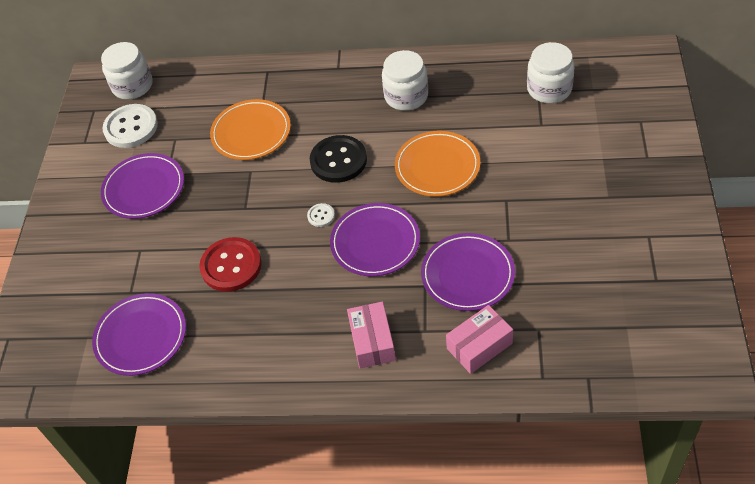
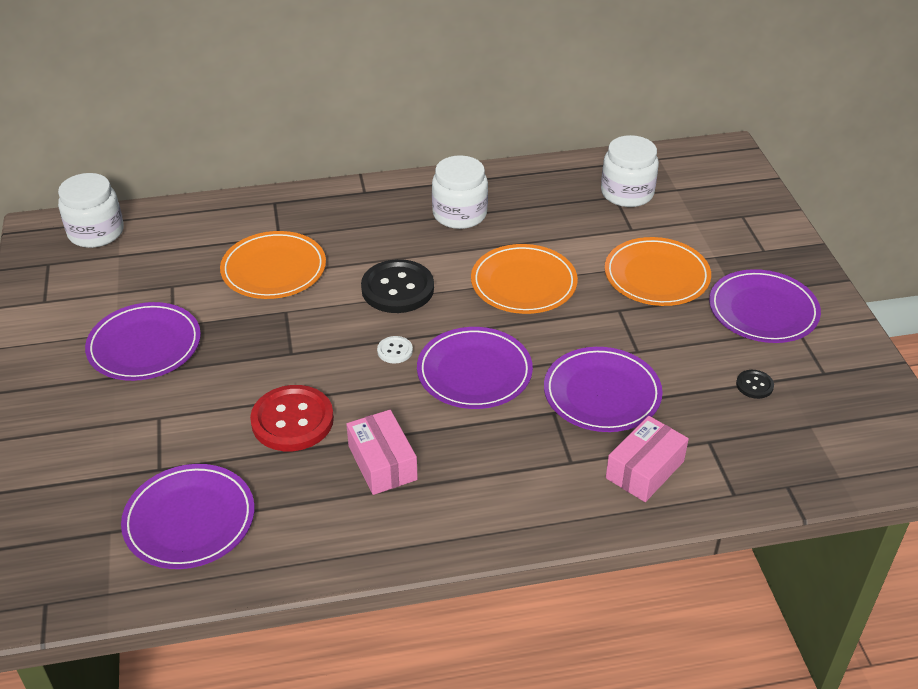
camera: 20 degrees left, 10 degrees down
white button [102,104,158,148] -> none
pink box [347,302,396,368] -> pink box moved to [346,410,418,495]
none -> orange plate [605,237,711,306]
none -> purple plate [709,269,821,343]
none -> black button [736,370,774,399]

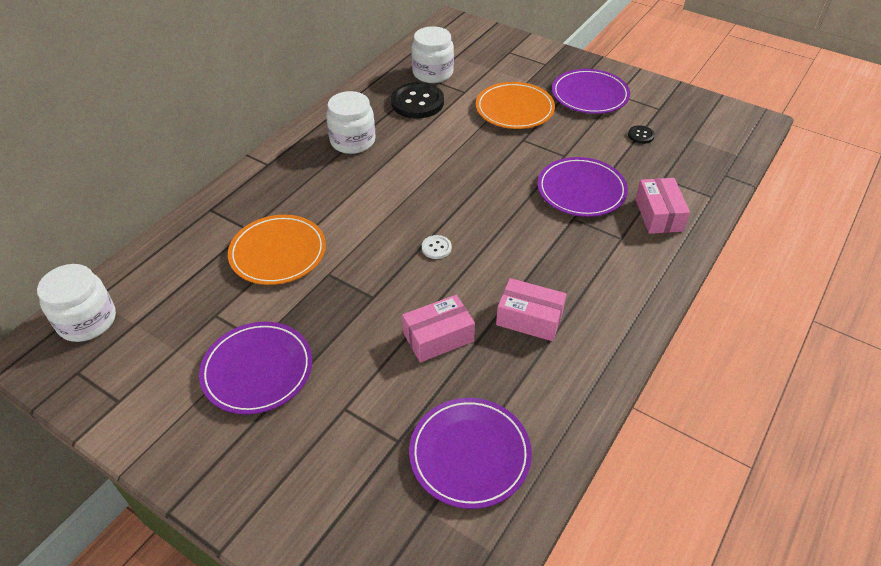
camera: 45 degrees left, 5 degrees up
red button [250,385,334,451] -> pink box [402,295,475,362]
black button [361,259,434,313] -> black button moved to [391,82,444,119]
purple plate [417,327,533,409] -> none
orange plate [471,244,578,314] -> none

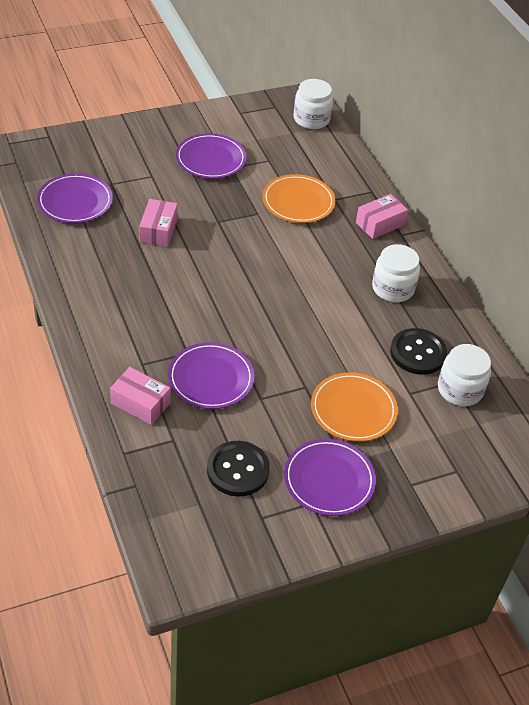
camera: 120 degrees right, 0 degrees up
white button [422,235,452,259] -> none
pink box [496,278,567,341] -> pink box moved to [356,194,408,239]
black button [628,125,655,144] -> black button [207,441,270,497], size x2.17

